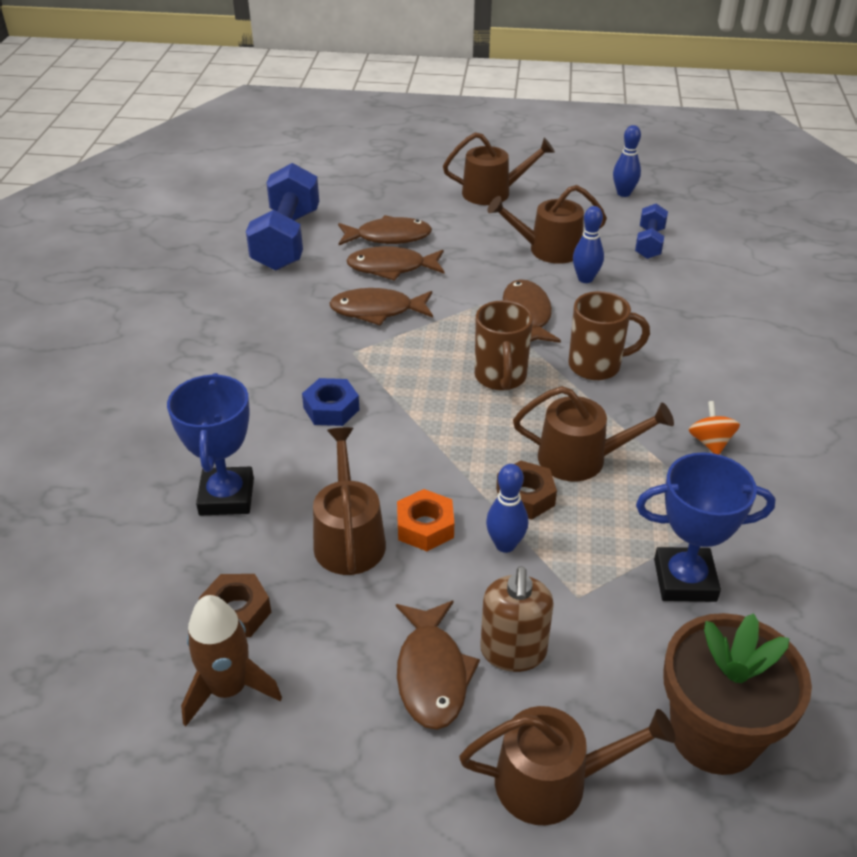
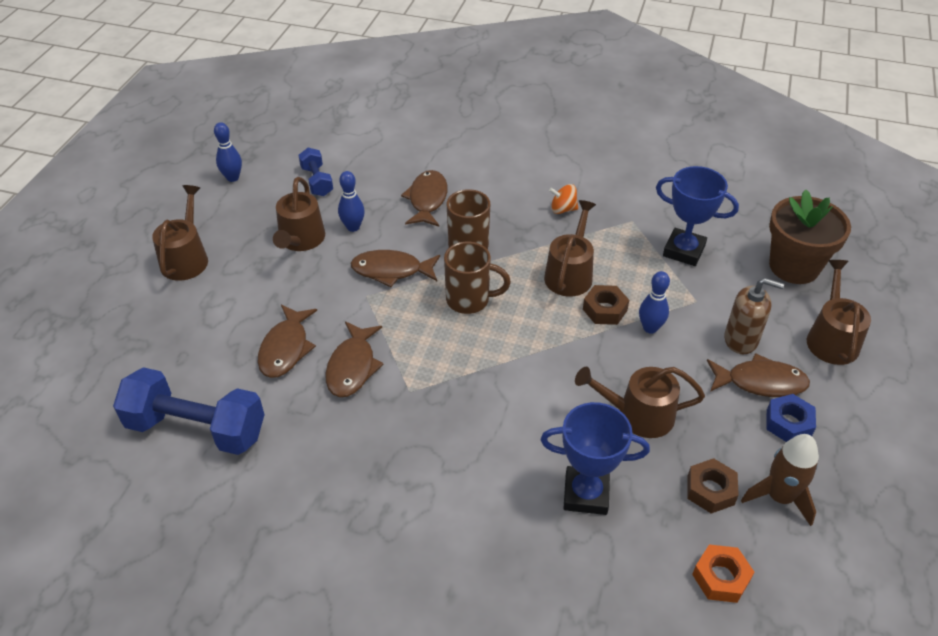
camera: 80 degrees left, 5 degrees up
blue nut [302,378,359,426] -> blue nut moved to [766,394,816,442]
brown fish [338,215,432,245] -> brown fish moved to [401,170,448,227]
orange nut [397,489,454,551] -> orange nut moved to [692,544,754,603]
blue dumbbell [635,203,668,259] -> blue dumbbell turned 45 degrees clockwise [298,148,333,196]
blue trophy [636,452,776,602] -> blue trophy turned 75 degrees counterclockwise [656,166,739,266]

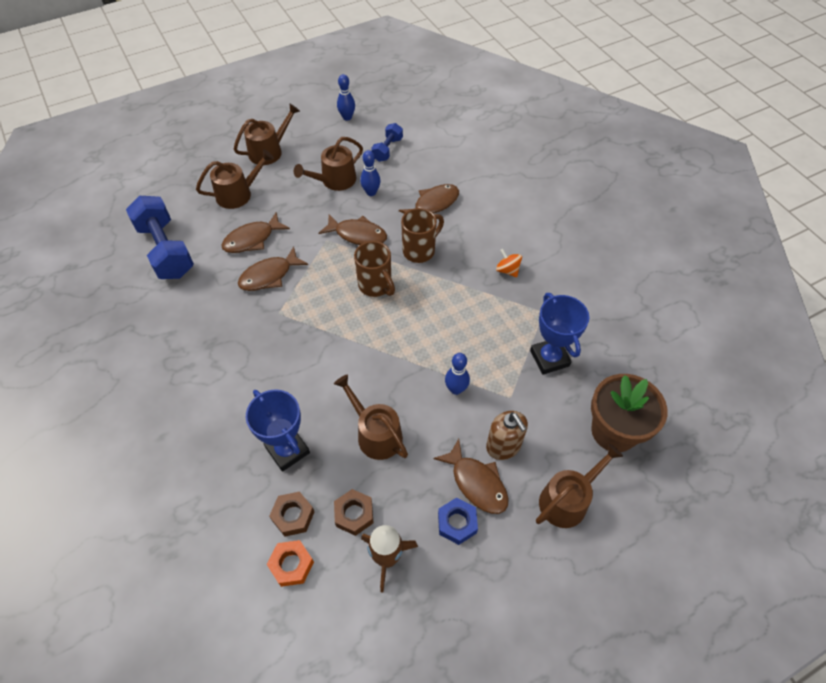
camera: 45 degrees right, 10 degrees up
brown fish [350,250,440,287] -> brown fish turned 150 degrees clockwise [319,214,387,245]
brown watering can [544,200,596,297] -> brown watering can moved to [196,149,274,209]
brown nut [583,285,629,325] -> brown nut moved to [269,491,314,537]

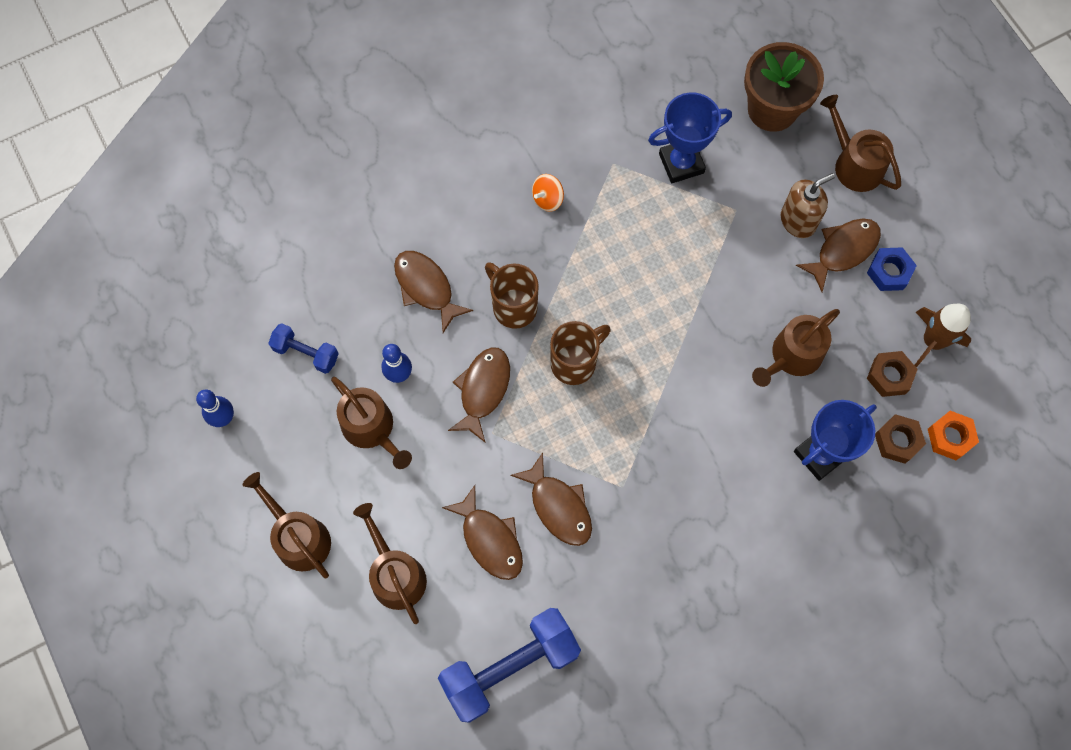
camera: 90 degrees left, 15 degrees up
blue bowling pin [445,353,470,395] -> none

